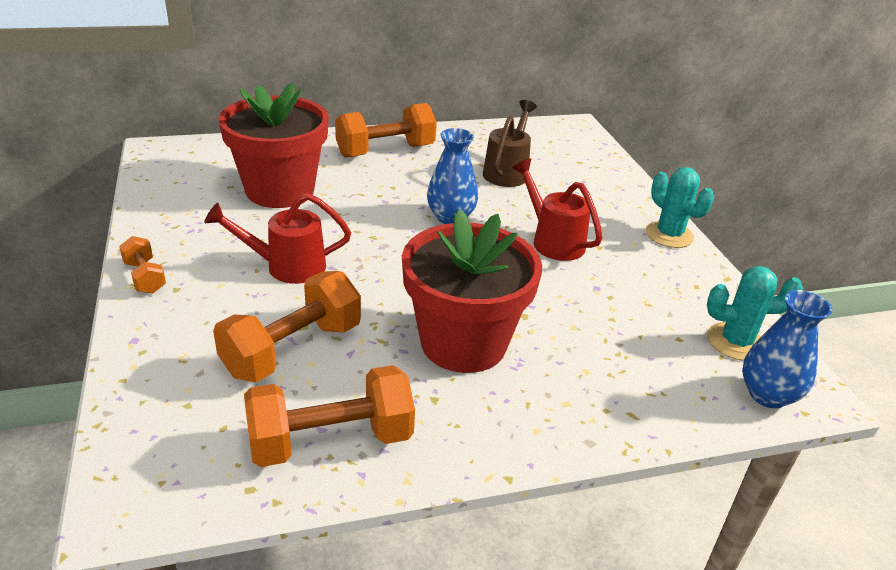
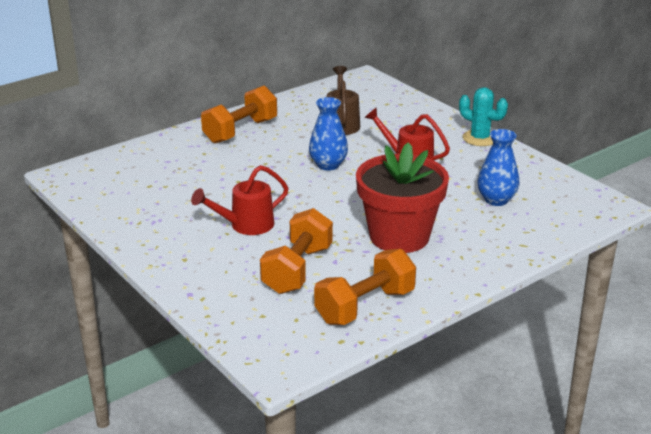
camera: 20 degrees left, 5 degrees down
orange dumbbell [119,236,166,294] -> none
red flower pot [218,83,329,208] -> none
turquoise cactus [707,266,803,361] -> none
blue vase [742,290,832,408] -> blue vase moved to [477,129,519,206]

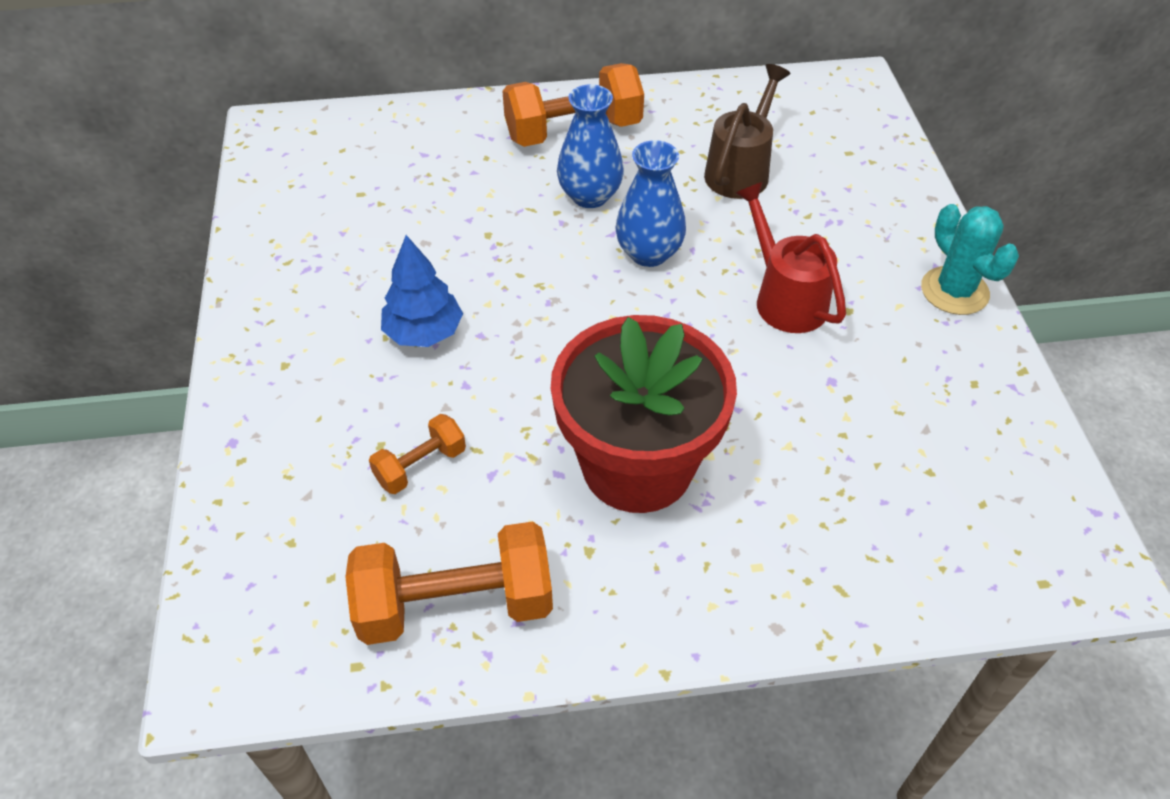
camera: 30 degrees right, 20 degrees up
red watering can [191,165,289,235] -> blue tree [381,235,463,347]
orange dumbbell [260,208,333,294] -> orange dumbbell [369,414,466,494], size x0.52
blue vase [477,129,519,206] -> blue vase moved to [557,84,624,208]

